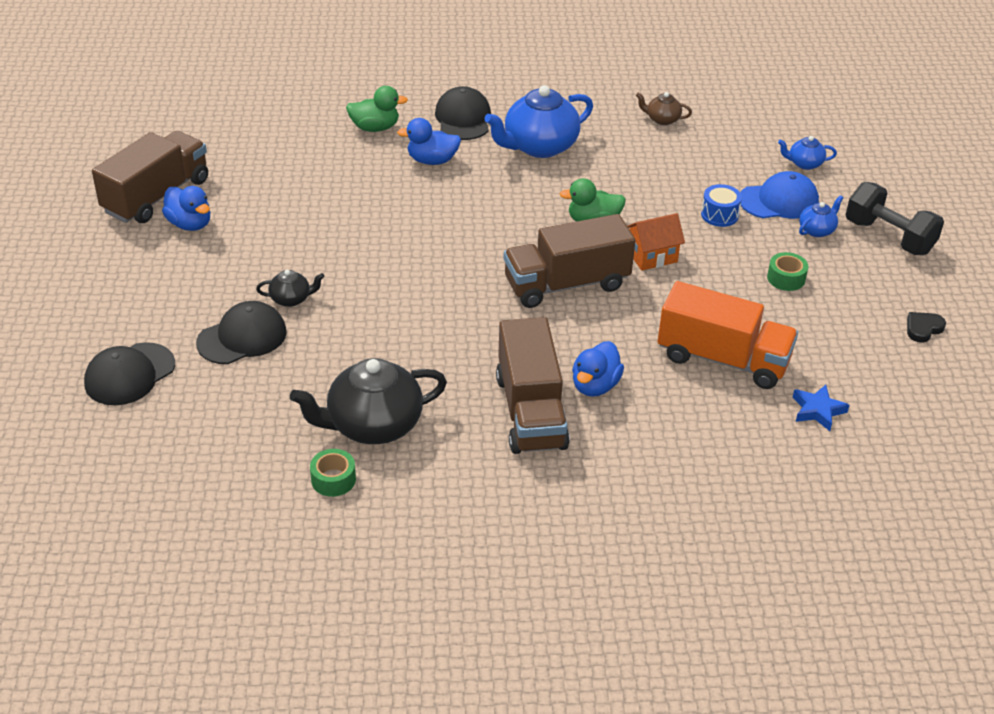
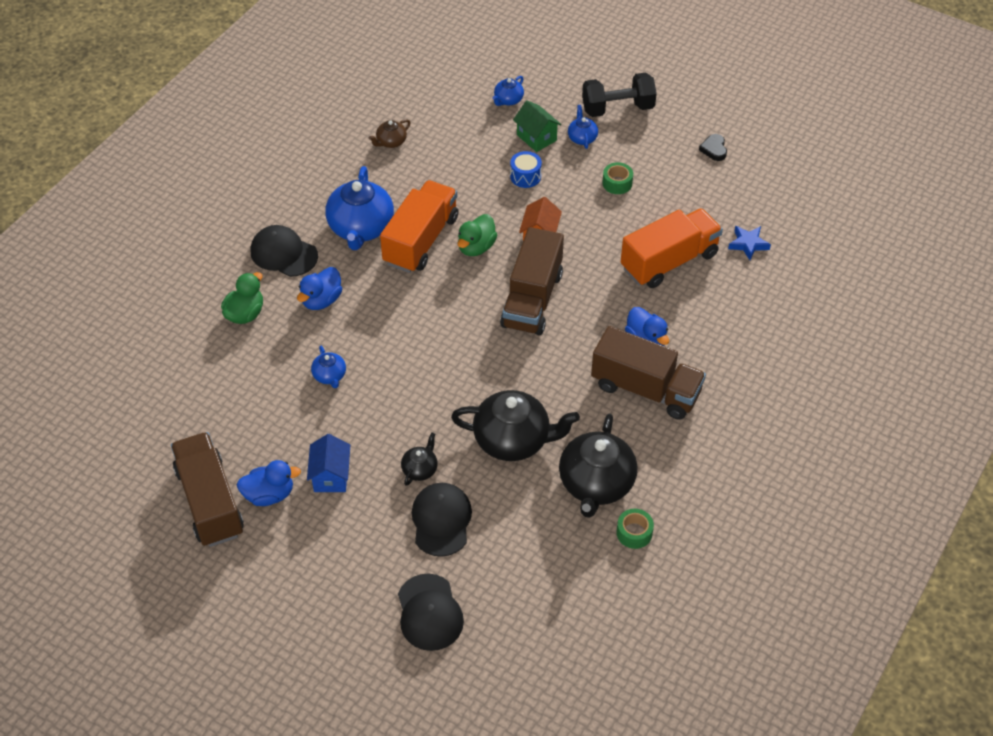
camera: 55 degrees left, 10 degrees up
blue cap [740,171,819,219] -> green house [513,100,562,152]
none -> blue house [307,434,350,492]
none -> blue teapot [311,346,346,388]
none -> orange truck [380,180,458,273]
none -> black teapot [451,390,580,461]

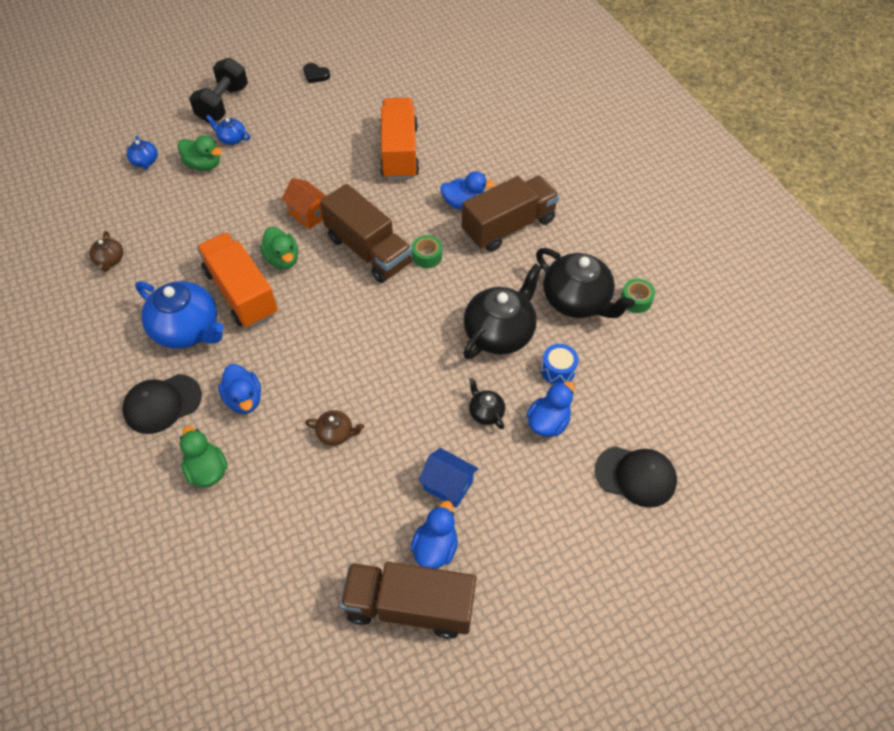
camera: 60 degrees left, 5 degrees up
blue teapot [311,346,346,388] -> brown teapot [305,410,365,446]
black cap [412,483,472,557] -> blue duck [526,381,574,437]
blue drum [510,151,542,188] -> blue drum moved to [541,344,579,385]
green house [513,100,562,152] -> green duck [177,135,222,171]
green tape [602,162,633,194] -> green tape moved to [412,235,442,268]
blue star [728,226,771,260] -> none

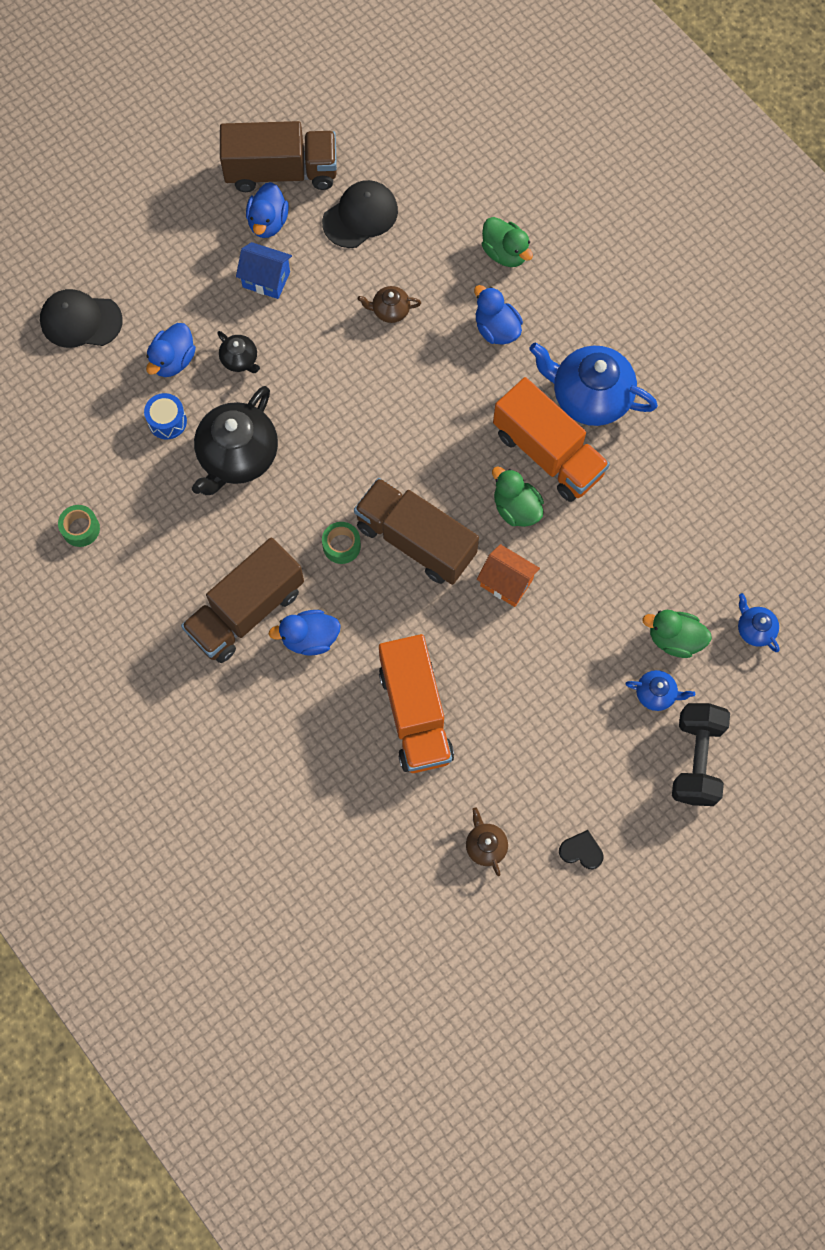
camera: 170 degrees right, 15 degrees up
brown teapot [89,231,123,272] -> brown teapot moved to [466,807,508,876]
black cap [122,374,202,434] -> black cap moved to [322,180,398,248]
black teapot [536,248,635,318] -> none

